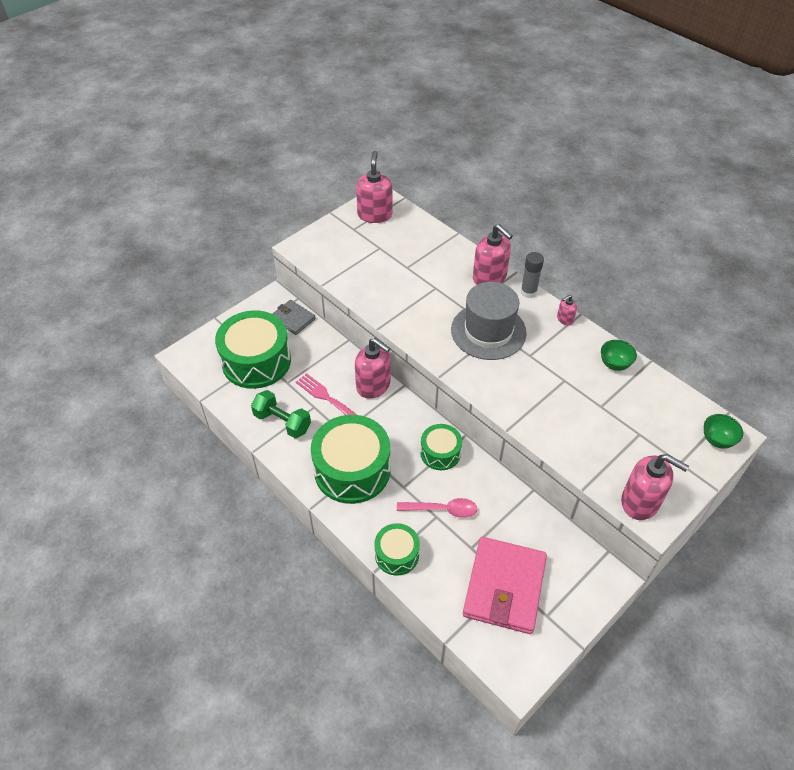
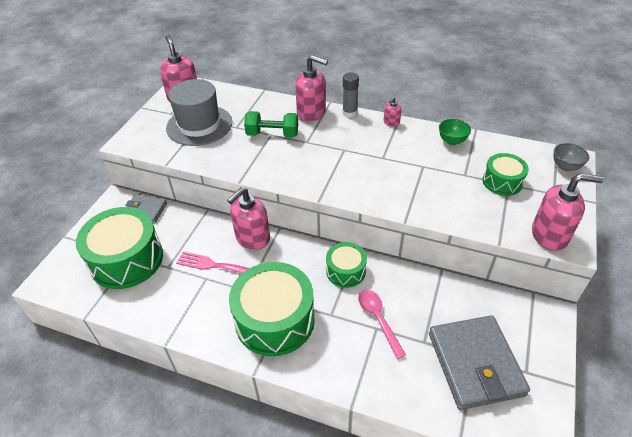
camera: 25 degrees left, 5 degrees down
green dumbbell [251,390,311,438] -> green dumbbell moved to [244,111,298,138]
pink soap dispenser [355,338,391,399] -> pink soap dispenser turned 120 degrees clockwise [227,187,270,250]
green drum [374,523,420,576] -> green drum moved to [483,153,529,196]
pink spoon [397,498,477,518] -> pink spoon turned 90 degrees counterclockwise [358,290,406,359]
grey hat [451,282,527,360] -> grey hat moved to [166,79,232,146]
pink wallet [463,537,547,634] -> grey wallet [429,315,530,410]
green bowl [704,414,743,449] -> grey bowl [554,143,589,171]

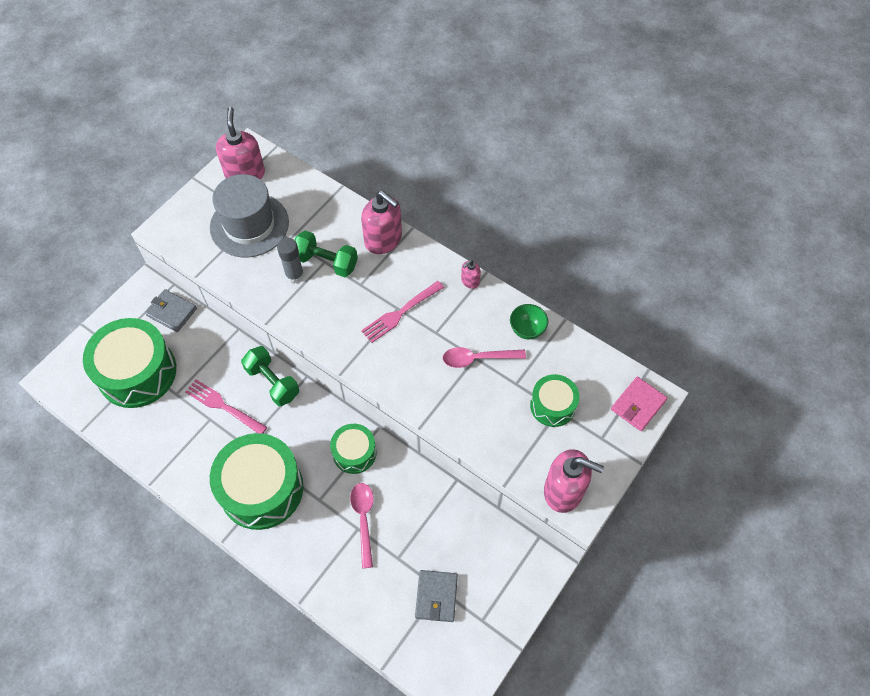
camera: 15 degrees right, 15 degrees up
pink soap dispenser [227,187,270,250] -> green dumbbell [241,346,299,406]
grey glue stick [342,72,359,118] -> grey glue stick moved to [277,238,304,284]
grey wallet [429,315,530,410] -> grey wallet [415,570,458,622], size x0.54
grey bowl [554,143,589,171] -> pink wallet [611,377,667,431]
none -> pink fork [361,281,444,343]
none -> pink spoon [443,347,526,368]

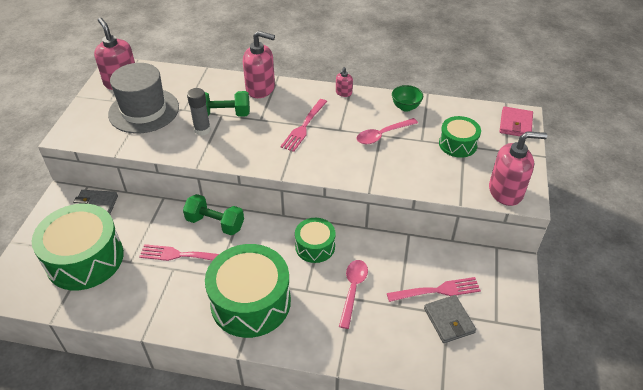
camera: 25 degrees left, 15 degrees down
pink spoon [350,483,374,568] -> pink spoon turned 45 degrees clockwise [339,260,368,329]
none -> pink fork [387,277,481,302]

